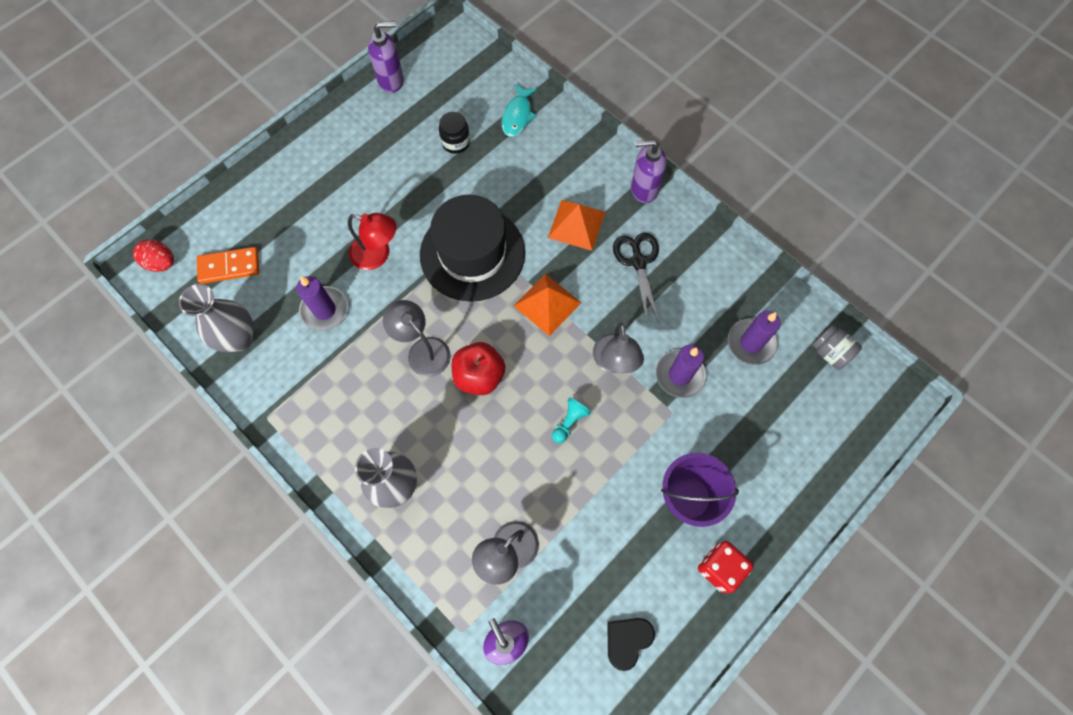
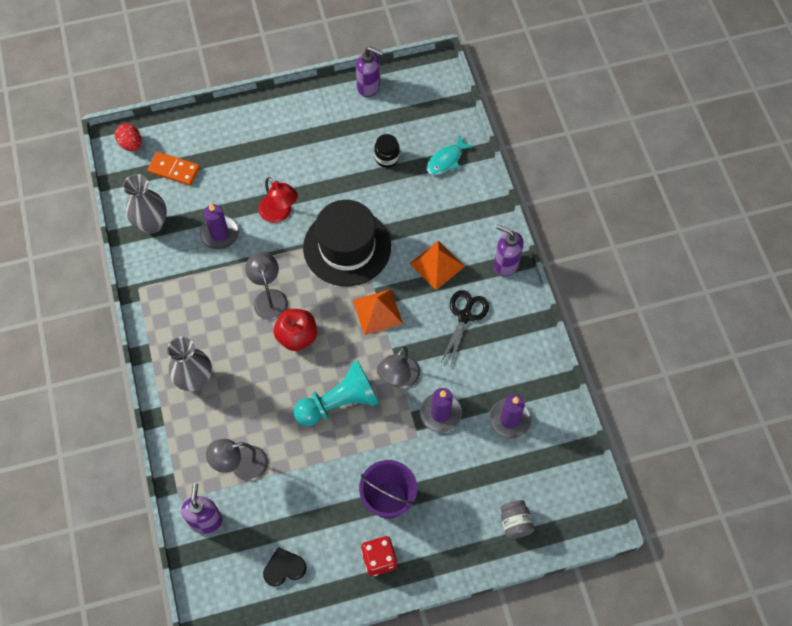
camera: 30 degrees right, 5 degrees down
turquoise pawn [552,397,591,443] -> turquoise pawn [294,360,379,426], size x2.22
grey jar [812,325,862,370] -> grey jar moved to [500,500,534,539]

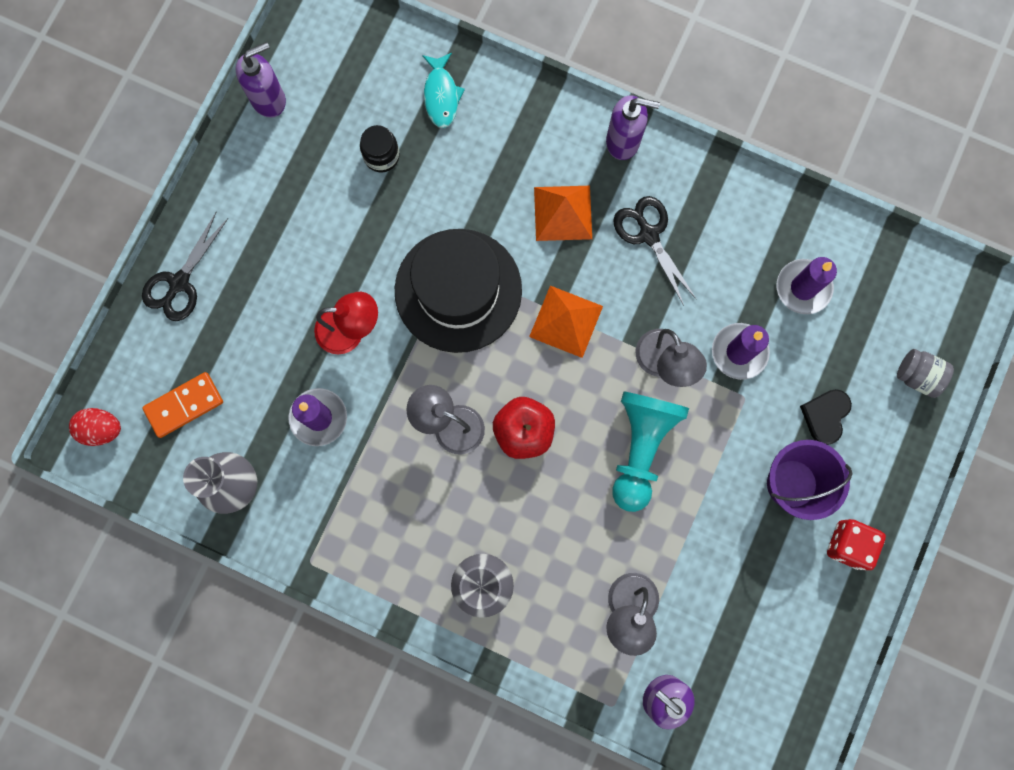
camera: 50 degrees left, 15 degrees up
black heart [263,547,307,586] -> black heart moved to [800,389,852,445]
purple soap dispenser [494,224,524,277] -> purple soap dispenser turned 150 degrees counterclockwise [606,96,660,160]
none -> black scissors [142,213,228,321]

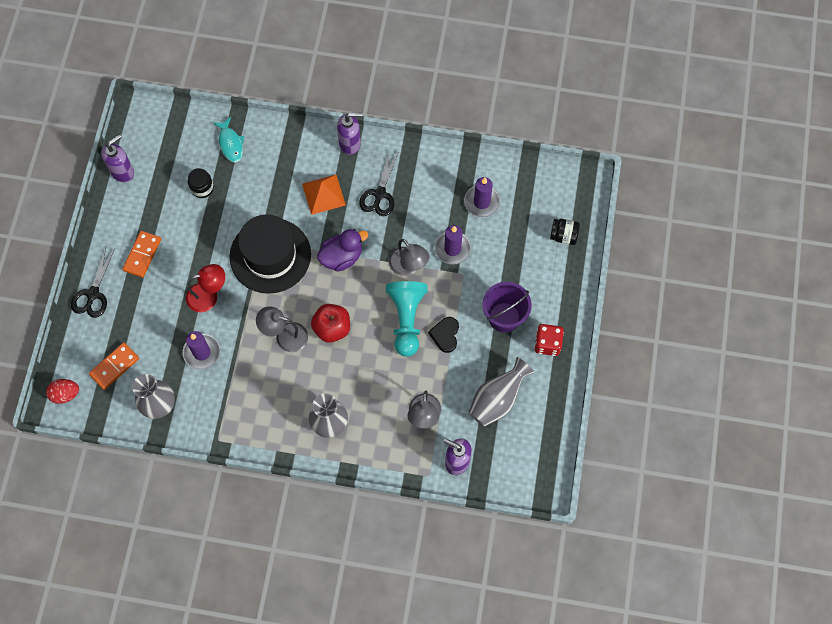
camera: 15 degrees left, 10 degrees down
orange pyramid [529,286,603,358] -> purple duck [317,229,368,272]
black scissors [613,196,696,306] -> black scissors turned 120 degrees counterclockwise [359,151,399,216]
black heart [800,389,852,445] -> black heart moved to [428,317,459,353]
grey jar [897,349,954,398] -> black jar [550,219,580,245]
none -> orange domino [123,231,161,278]
none -> grey vase [469,357,535,427]

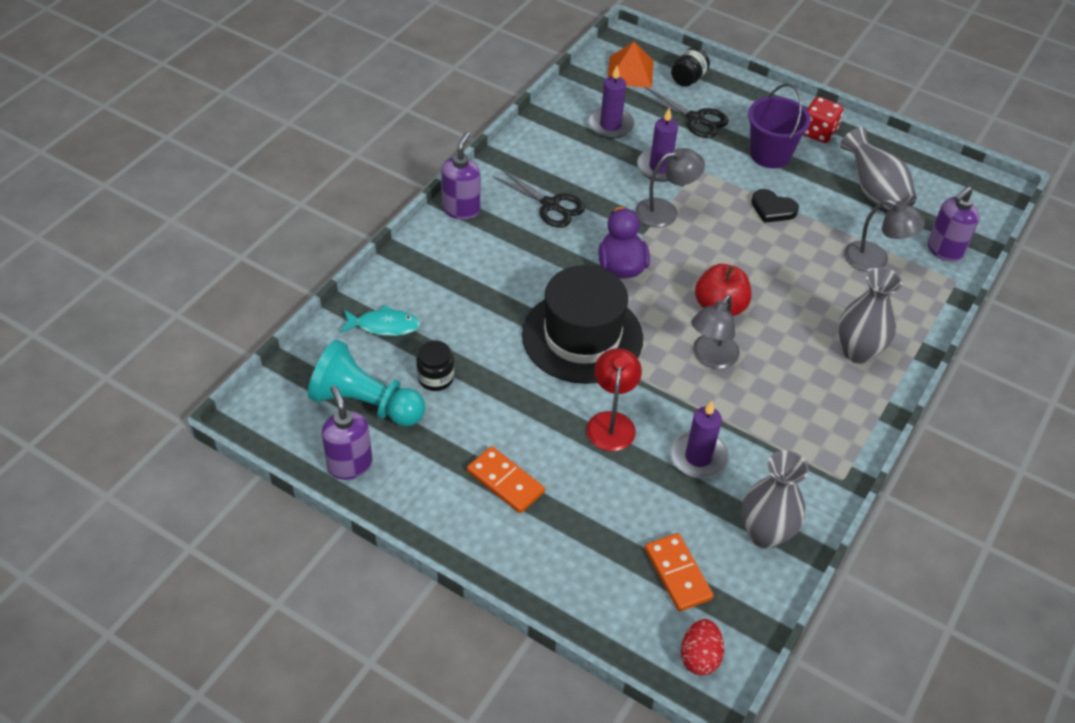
camera: 70 degrees left, 20 degrees down
black scissors [71,247,115,318] -> black scissors moved to [639,87,729,138]
orange pyramid [302,175,346,215] -> orange pyramid moved to [608,42,653,88]
turquoise pawn [386,281,428,357] -> turquoise pawn moved to [308,340,425,426]

